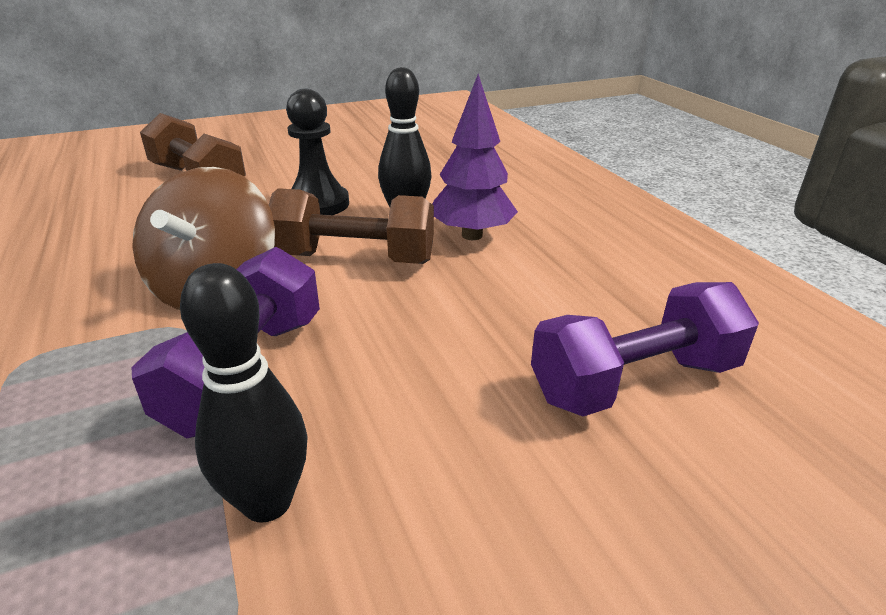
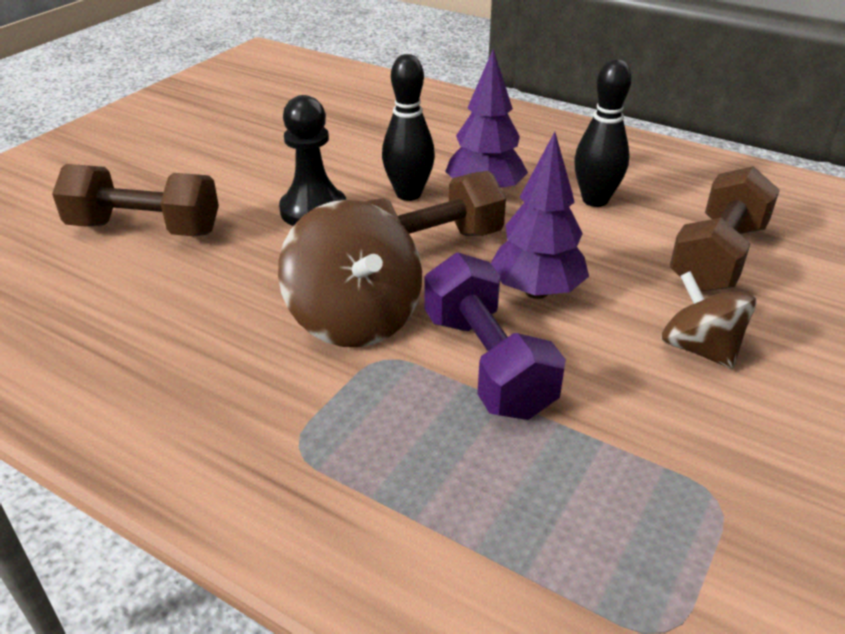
camera: 35 degrees left, 5 degrees up
black bowling pin [180,263,308,523] -> black bowling pin moved to [574,59,632,207]
purple dumbbell [531,282,759,416] -> brown dumbbell [669,166,780,291]
none -> purple tree [491,132,589,299]
none -> brown spinning top [661,271,757,369]

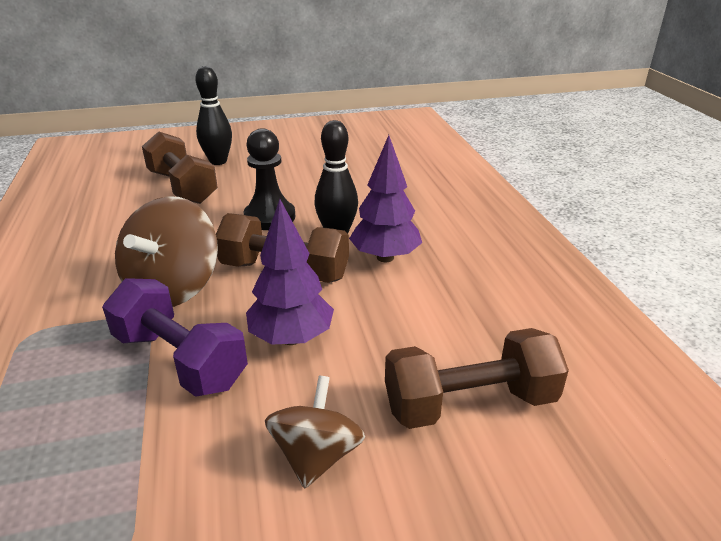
camera: 45 degrees right, 5 degrees down
purple dumbbell [424,253,566,420] -> purple dumbbell turned 75 degrees counterclockwise [102,278,248,397]
black bowling pin [574,59,632,207] -> black bowling pin moved to [195,66,232,165]

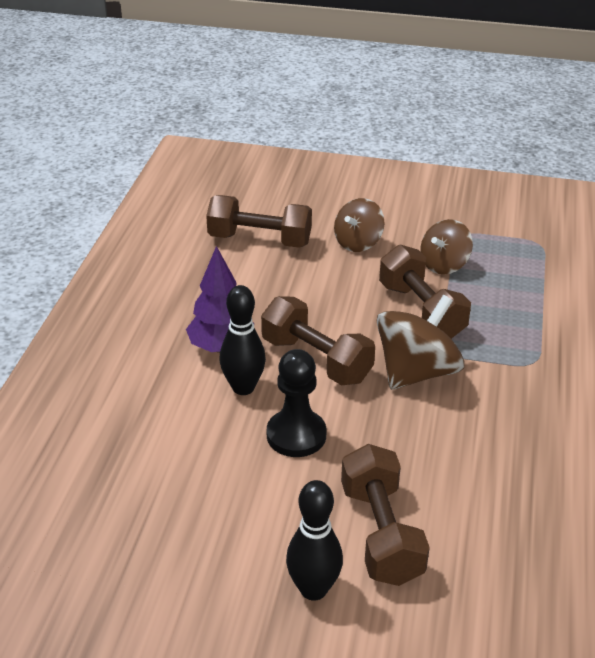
camera: 155 degrees left, 5 degrees up
purple dumbbell [102,278,248,397] -> brown dumbbell [379,245,471,339]
purple tree [246,199,334,345] -> none
none -> brown spinning top [420,219,473,275]

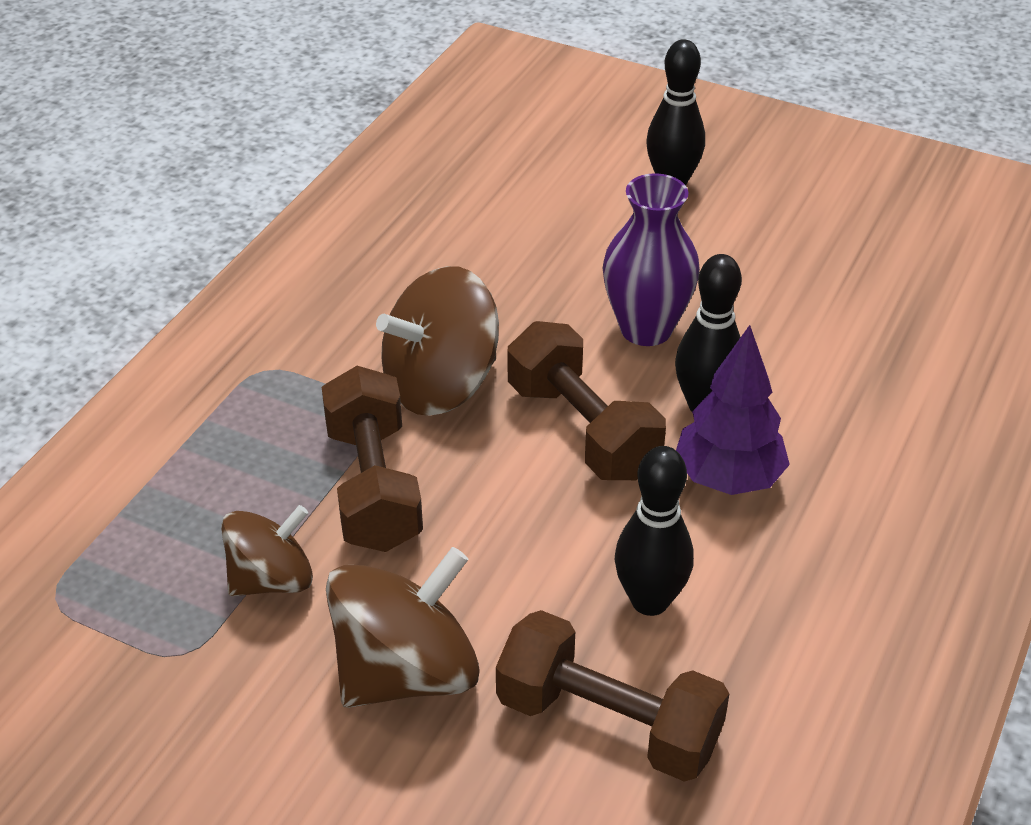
camera: 165 degrees left, 5 degrees up
black pawn [267,349,326,457] -> purple vase [603,173,700,346]
brown spinning top [334,198,385,252] -> brown spinning top [326,547,480,708], size x1.55
brown dumbbell [341,444,430,586] -> none
none -> black bowling pin [615,446,694,616]

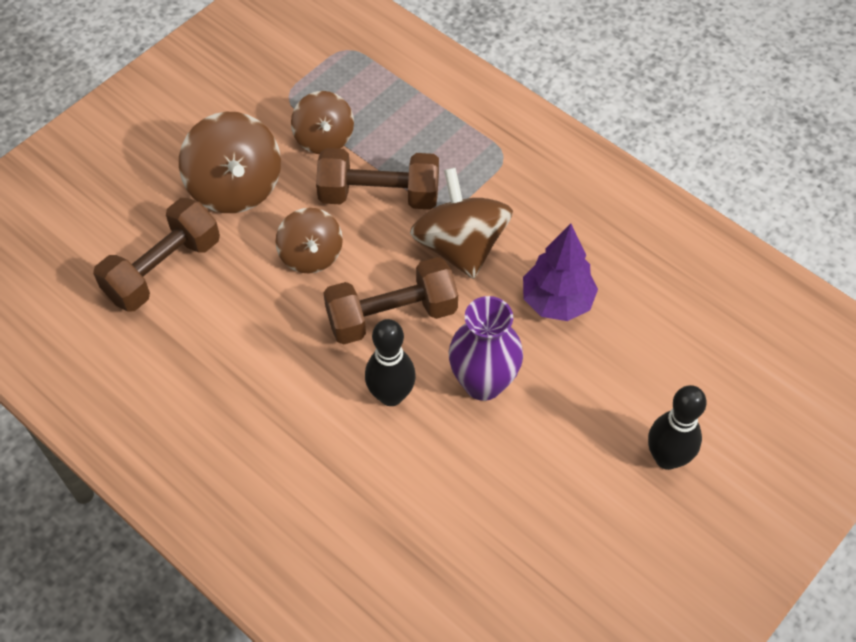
camera: 105 degrees right, 15 degrees up
black bowling pin [615,446,694,616] -> none
purple tree [676,325,790,495] -> purple tree moved to [523,223,598,321]
none -> brown spinning top [275,208,343,274]

